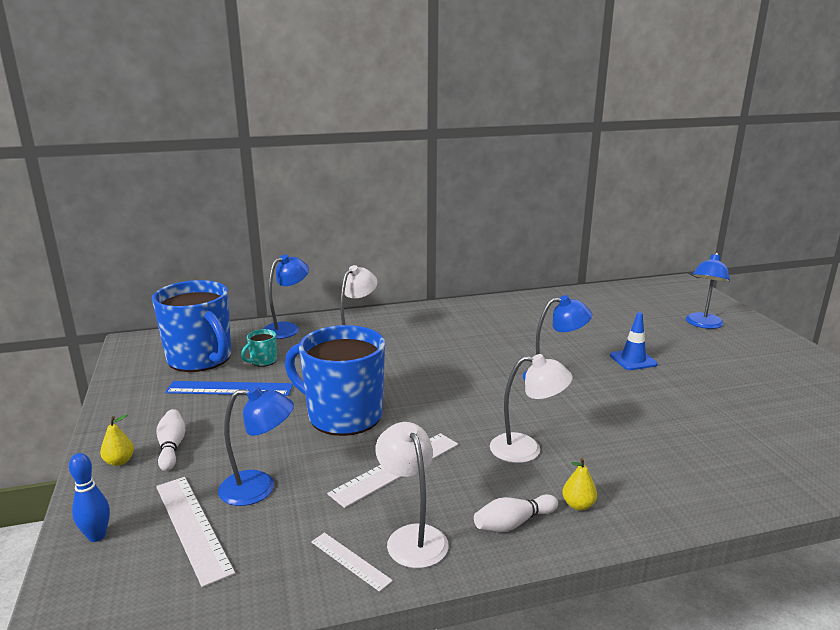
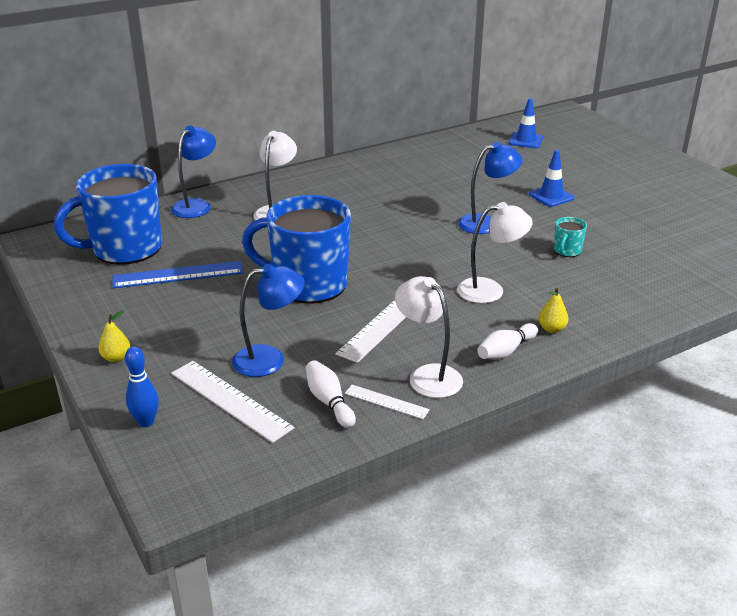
camera: 15 degrees left, 10 degrees up
blue mug [152,280,232,372] -> blue mug turned 120 degrees clockwise [54,164,162,265]
white bowling pin [156,409,185,471] -> white bowling pin moved to [306,360,356,428]
turquoise mug [241,329,277,367] -> turquoise mug moved to [554,217,587,257]
blue lamp [686,252,730,329] -> none
none -> blue traffic cone [509,98,543,148]

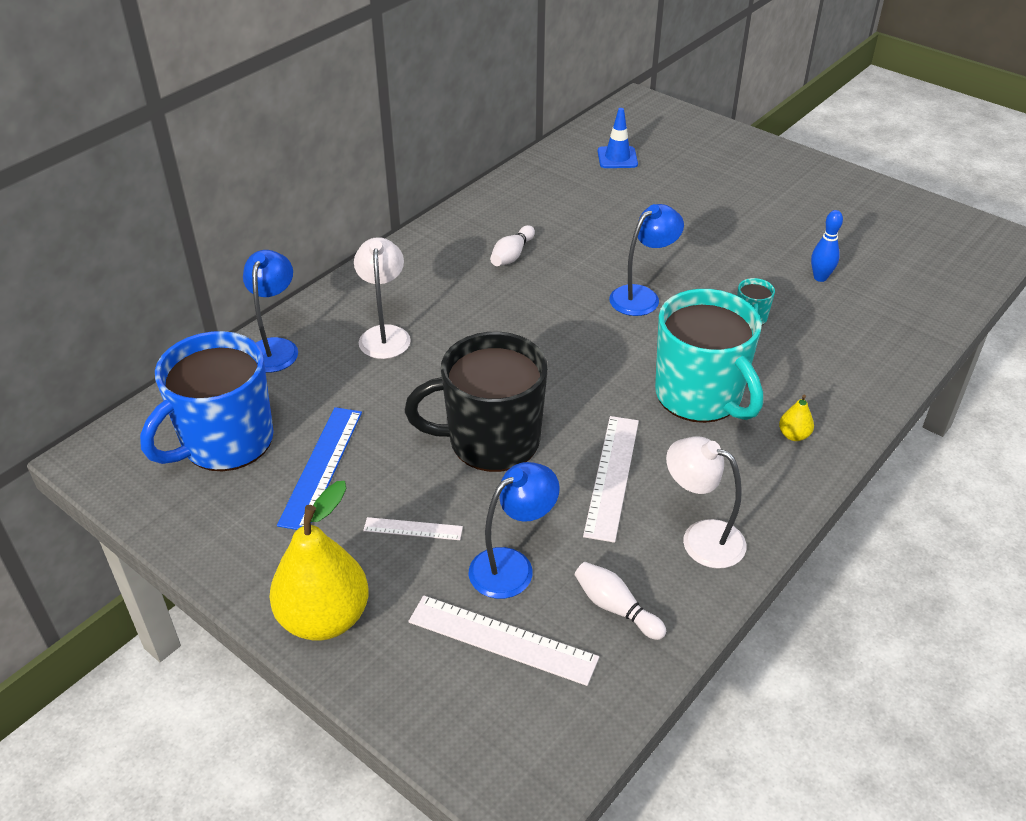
camera: 20 degrees left, 10 degrees up
yellow pear [98,310,130,362] -> yellow pear [269,481,369,641], size x2.41
blue ruler [112,261,243,288] -> blue ruler turned 45 degrees counterclockwise [277,407,362,530]
blue bowling pin [125,347,159,427] -> blue bowling pin moved to [811,210,843,282]
blue mug [242,195,351,304] -> black mug [405,332,548,472]
white ruler [345,385,430,419] -> white ruler moved to [363,517,463,540]
white lamp [457,202,533,303] -> turquoise mug [655,289,763,423]
white bowling pin [477,323,538,359] -> white bowling pin moved to [490,225,535,266]
blue traffic cone [529,150,574,207] -> none

